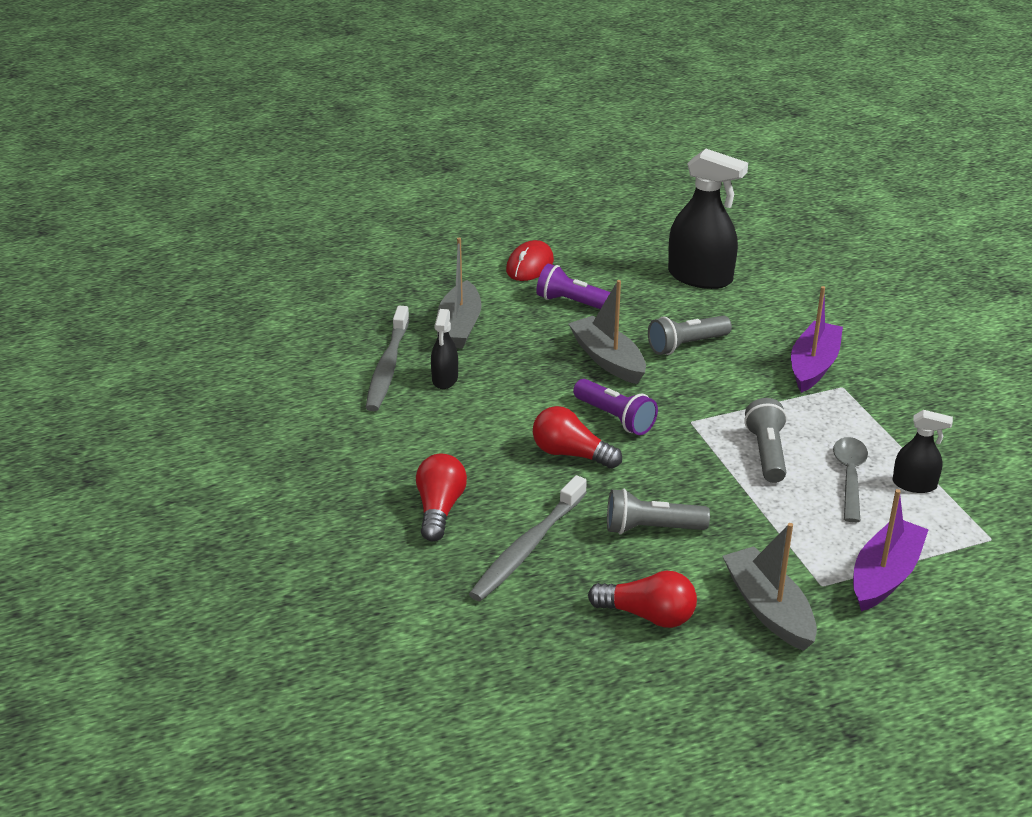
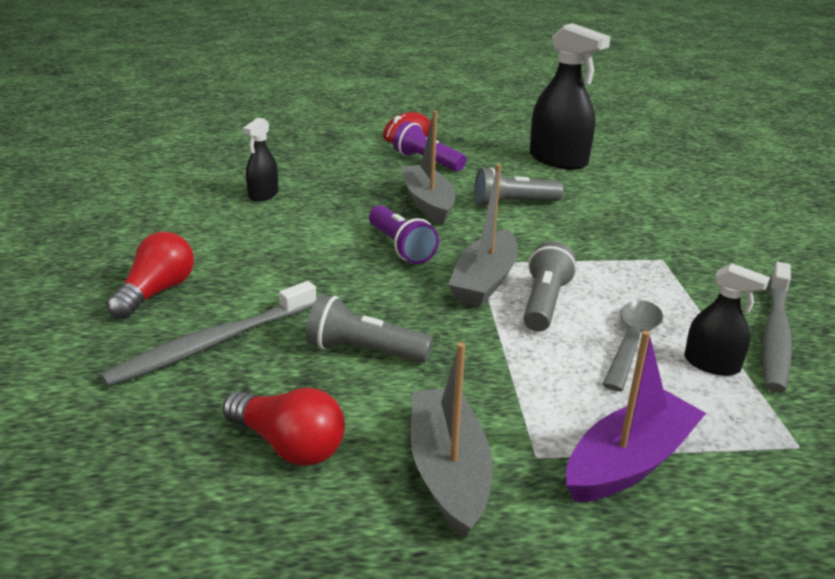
camera: 15 degrees right, 5 degrees down
grey toothbrush [366,306,409,411] -> grey toothbrush moved to [763,262,792,393]
grey boat [437,238,481,349] -> grey boat moved to [448,164,518,307]
red light bulb [533,406,622,469] -> none
purple boat [791,286,843,393] -> none

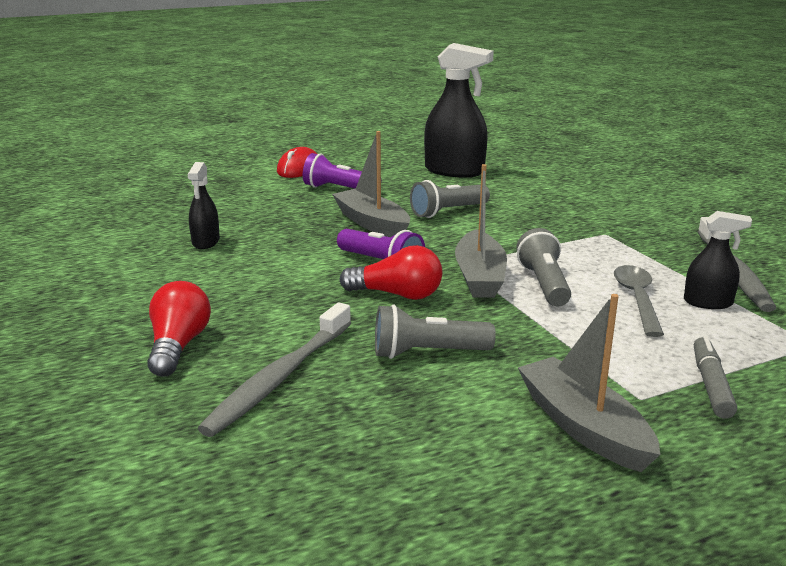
camera: 20 degrees left, 5 degrees down
red light bulb [223,388,345,466] -> red light bulb moved to [339,245,443,300]
purple boat [566,331,706,503] -> grey marker [694,336,737,419]

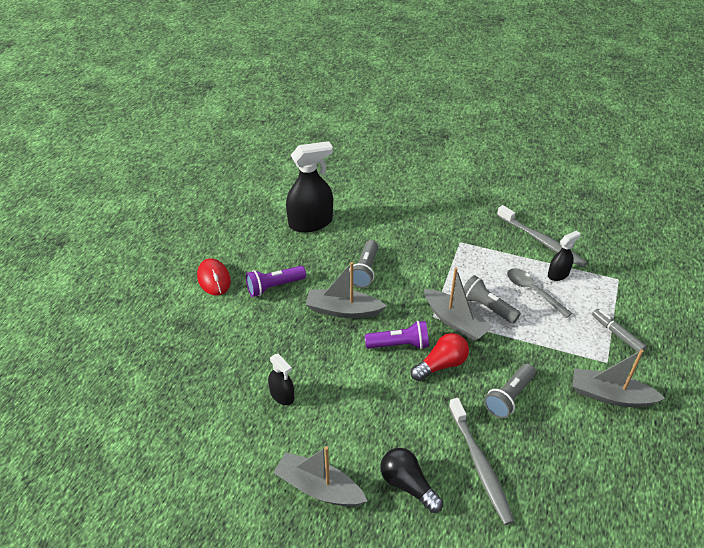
camera: 45 degrees left, 20 degrees up
red light bulb [147,281,211,377] -> black light bulb [380,448,443,513]
none -> grey boat [273,446,367,507]

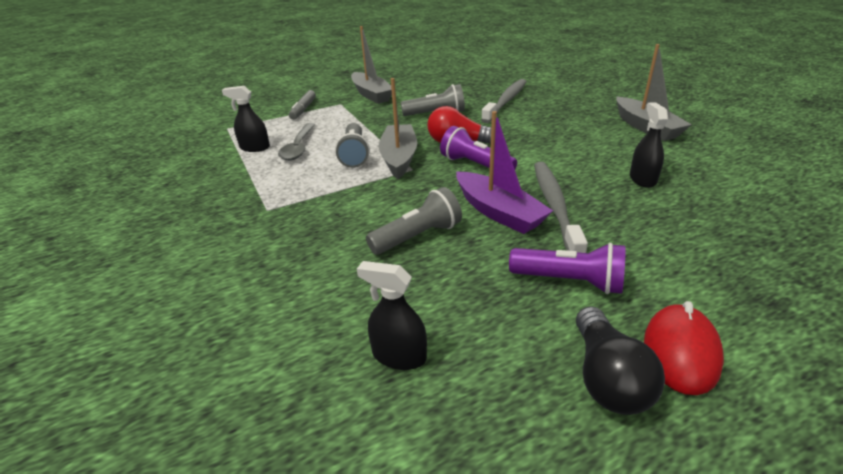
camera: 135 degrees left, 10 degrees down
black spray bottle [286,141,333,233] -> black spray bottle [357,261,427,370], size x0.53
grey boat [306,262,386,318] -> purple boat [456,111,553,234]
black light bulb [380,448,443,513] -> black light bulb moved to [576,306,665,415]
grey toothbrush [497,205,587,267] -> grey toothbrush moved to [534,162,588,253]

